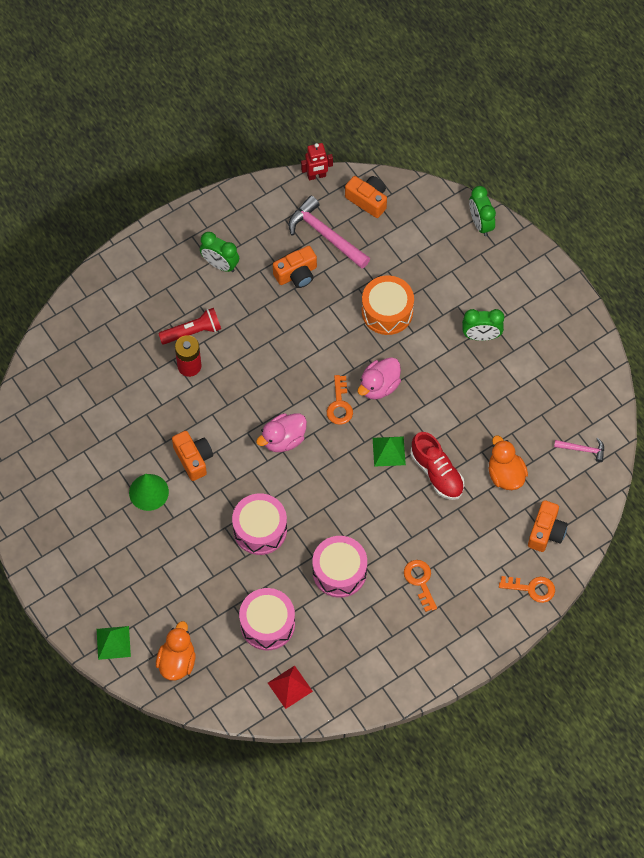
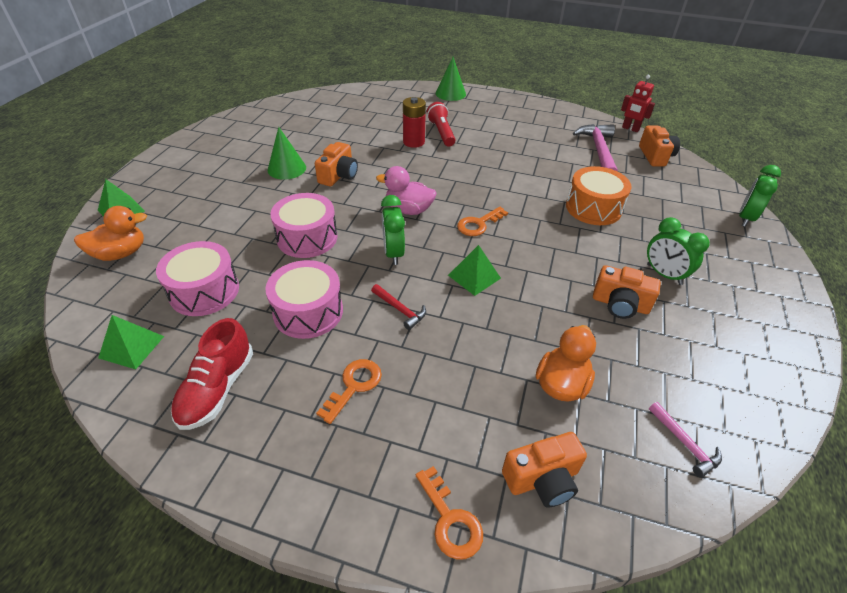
camera: 50 degrees right, 20 degrees down
red flashlight [158,308,221,345] -> red flashlight turned 135 degrees counterclockwise [427,102,455,147]
green clock [200,232,239,272] -> green clock moved to [381,195,405,265]
red pyramid [268,666,313,709] -> green pyramid [98,315,164,369]
orange camera [273,246,317,288] -> orange camera moved to [593,265,661,319]
pink duck [358,357,401,400] -> none
red shoe [411,432,464,500] -> red shoe moved to [171,318,253,430]
none -> red hammer [371,284,426,330]
none -> green cone [436,57,466,101]

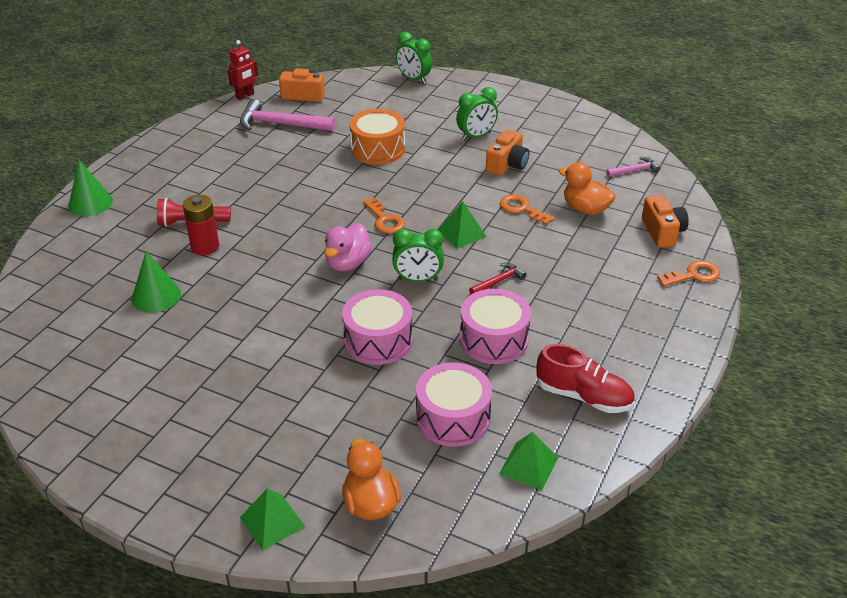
camera: 80 degrees left, 5 degrees down
green cone [268,127,306,180] -> green cone moved to [132,251,181,313]
orange camera [315,142,358,186] -> none
orange key [316,359,382,424] -> orange key moved to [500,194,555,225]

